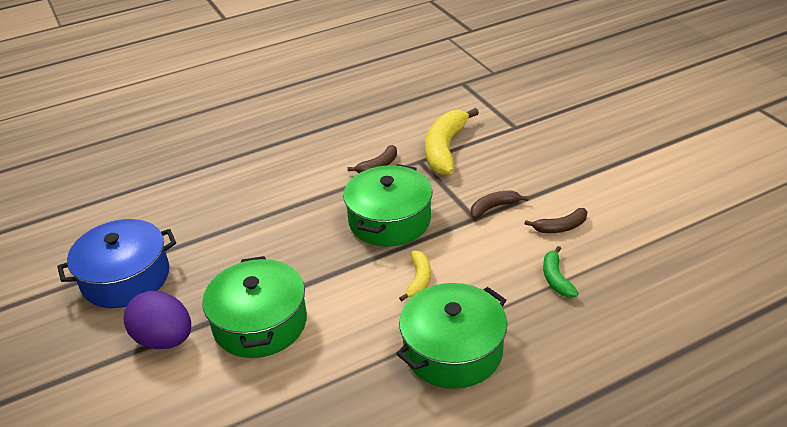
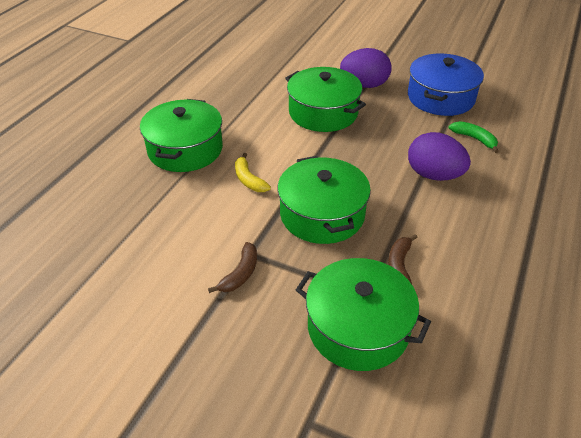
camera: 140 degrees right, 5 degrees up
yellow banana [425,108,479,175] -> green pot [296,258,431,371]
brown banana [524,208,587,233] -> none
green banana [543,246,579,298] -> green banana moved to [449,121,499,153]
none -> purple egg [408,132,471,181]

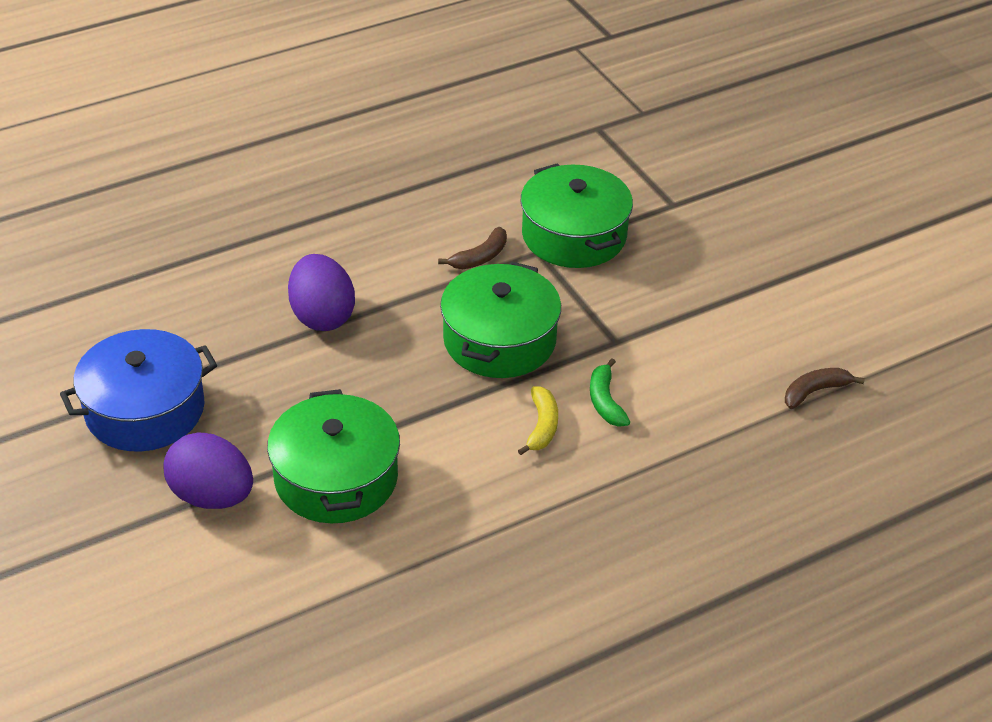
camera: 145 degrees left, 0 degrees up
green pot [140,99,223,172] -> none
brown banana [208,242,257,293] -> brown banana moved to [785,368,865,409]
green banana [449,121,499,153] -> green banana moved to [590,359,630,427]

